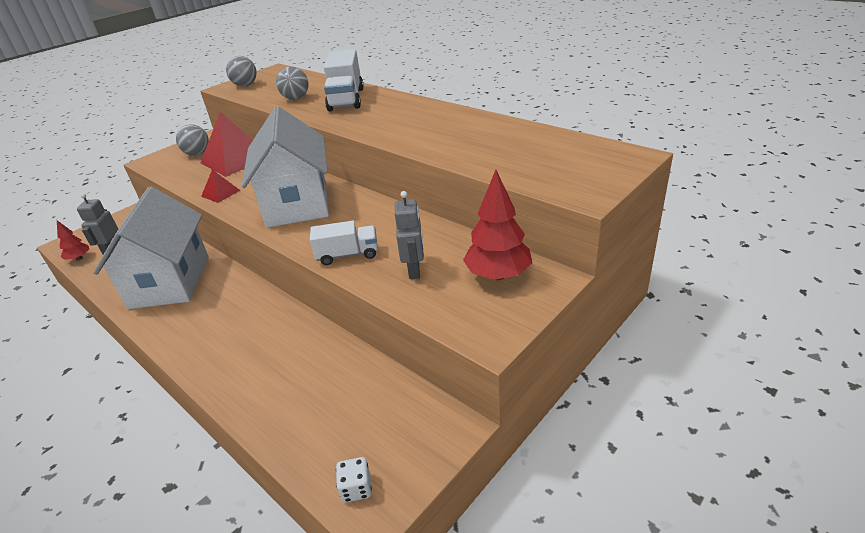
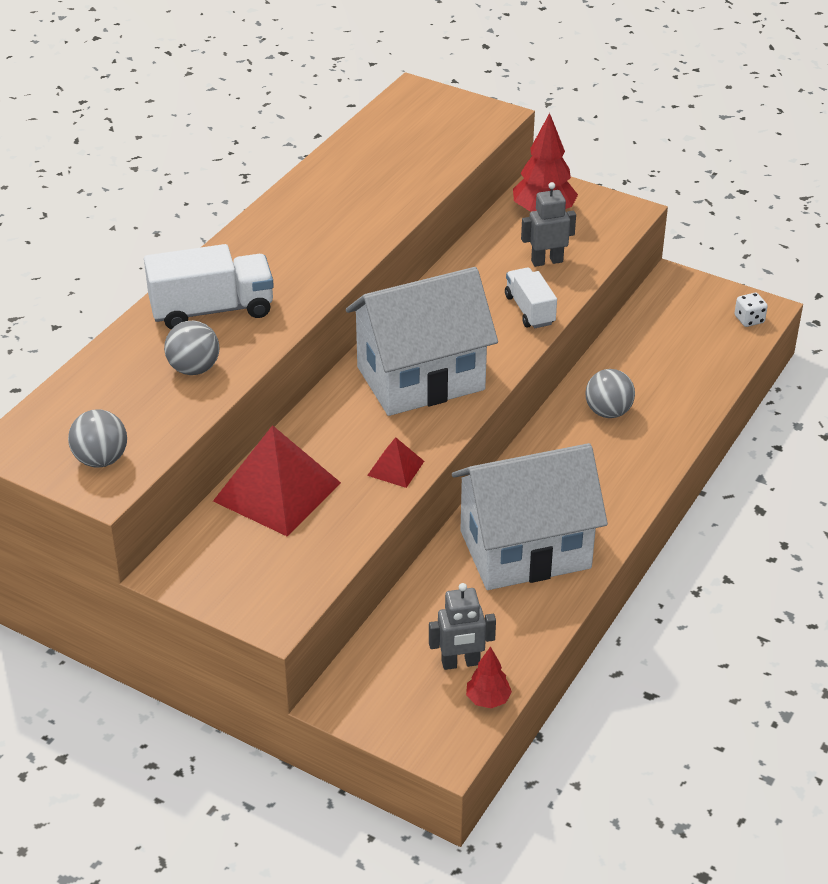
camera: 105 degrees left, 5 degrees up
grey ball [176,124,209,155] -> grey ball moved to [585,369,635,418]

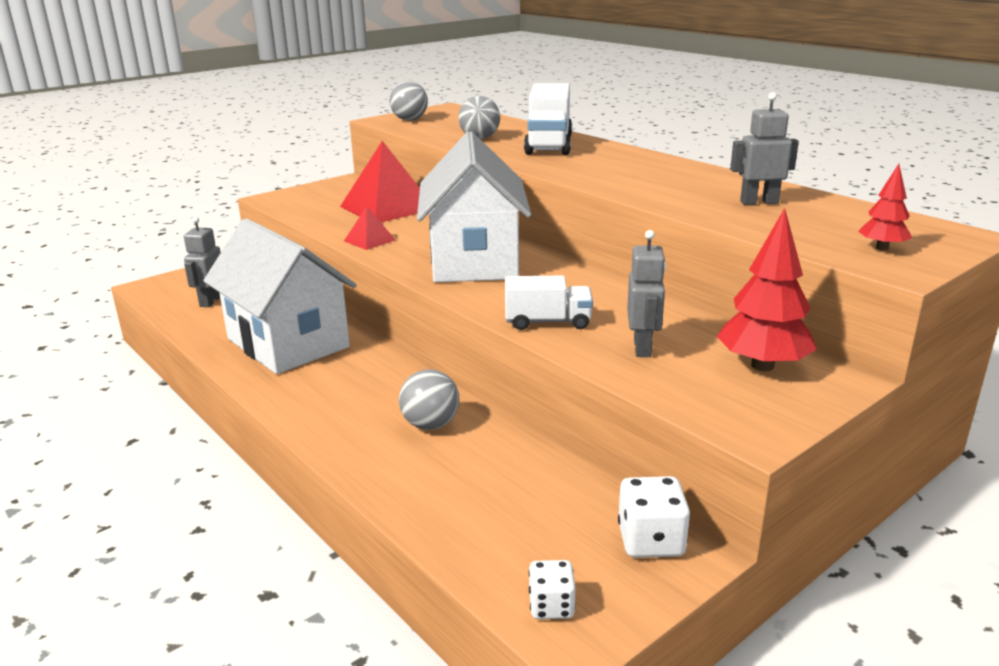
camera: 110 degrees right, 15 degrees down
white house [452,443,608,590] -> white house turned 45 degrees counterclockwise [203,218,357,374]
red tree [466,646,512,708] -> red tree moved to [858,164,912,250]
none -> white dice [618,476,690,558]
none -> grey robot [730,92,799,205]

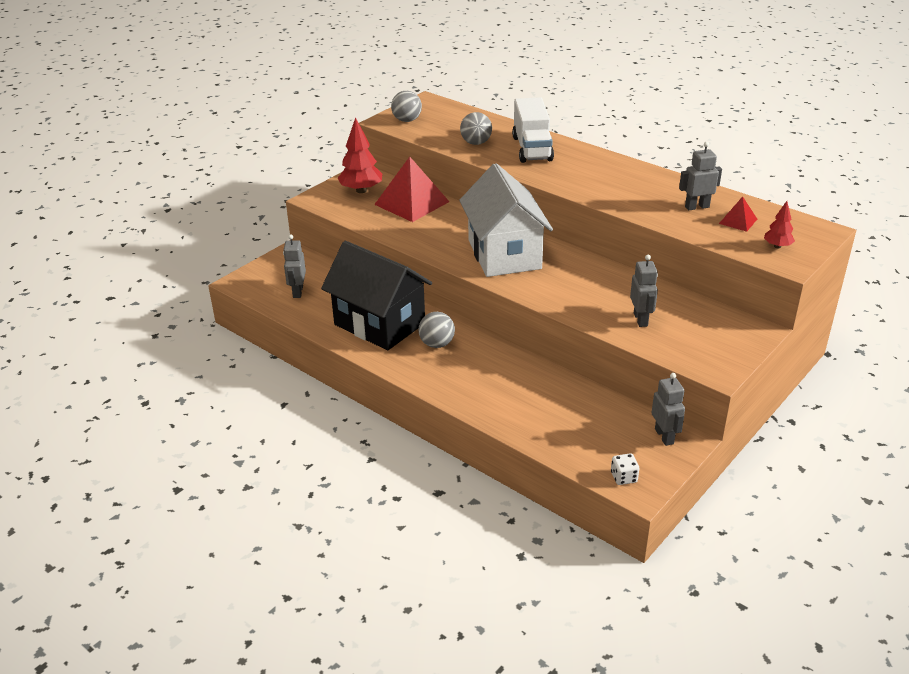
camera: 10 degrees left, 10 degrees up
white house [203,218,357,374] -> black house [321,241,432,350]
red pyramid [344,206,396,250] -> red pyramid moved to [719,196,757,232]
grey ball [399,369,459,430] -> grey ball moved to [418,312,455,348]
white truck [505,276,593,330] -> none
white dice [618,476,690,558] -> grey robot [652,373,685,446]
red tree [717,208,817,371] -> red tree moved to [337,117,382,193]

